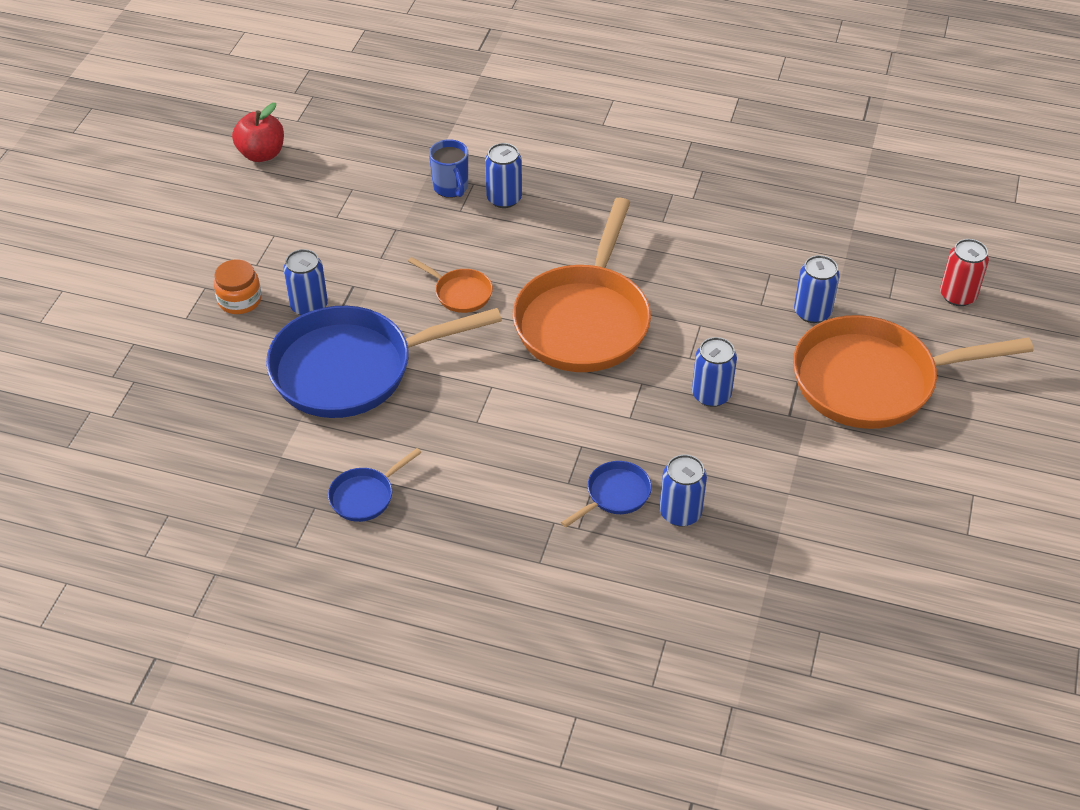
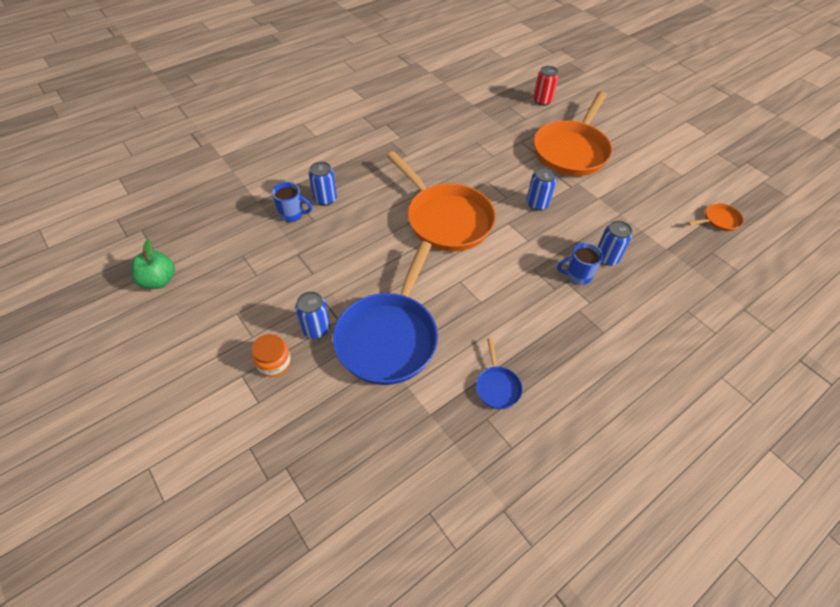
camera: 55 degrees left, 5 degrees up
red apple [232,103,284,162] -> green apple [131,239,175,289]
orange pan [408,257,493,313] -> orange pan moved to [688,203,744,231]
blue pan [561,461,652,528] -> blue mug [557,243,603,285]
blue can [794,255,840,323] -> none

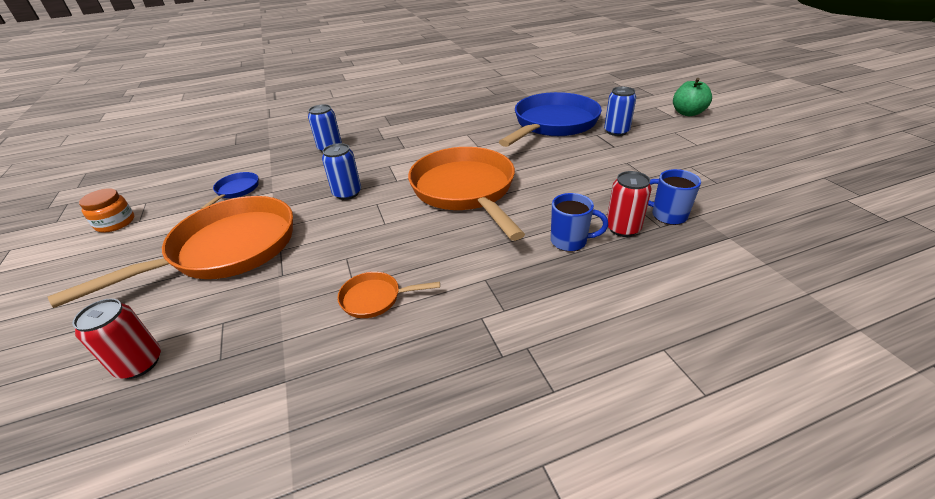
camera: 160 degrees left, 15 degrees down
green apple [131,239,175,289] -> green apple moved to [673,78,712,116]
orange jar [252,334,291,377] -> orange jar moved to [79,188,134,232]
blue can [309,161,337,206] -> red can [607,171,652,237]
blue pan [476,338,523,409] -> blue pan moved to [200,172,259,209]
blue mug [557,243,603,285] -> blue mug moved to [551,193,608,252]
orange pan [688,203,744,231] -> orange pan moved to [337,272,440,318]

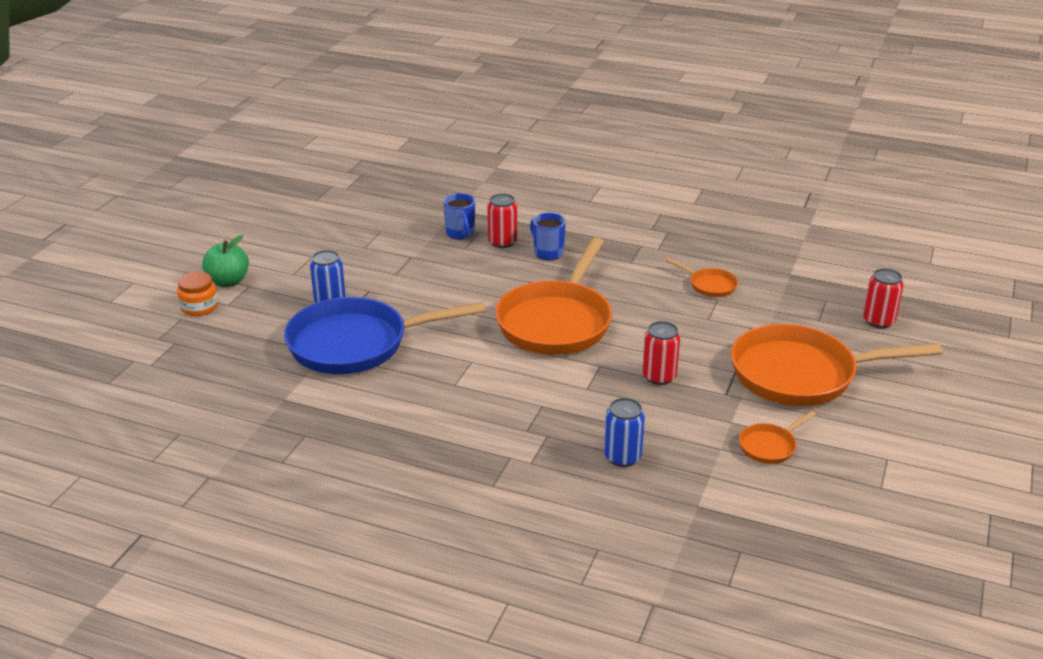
camera: 140 degrees left, 5 degrees down
orange jar [79,188,134,232] -> orange jar moved to [177,272,218,316]
blue pan [200,172,259,209] -> orange pan [739,411,816,464]
blue can [322,143,361,200] -> red can [642,321,680,385]

